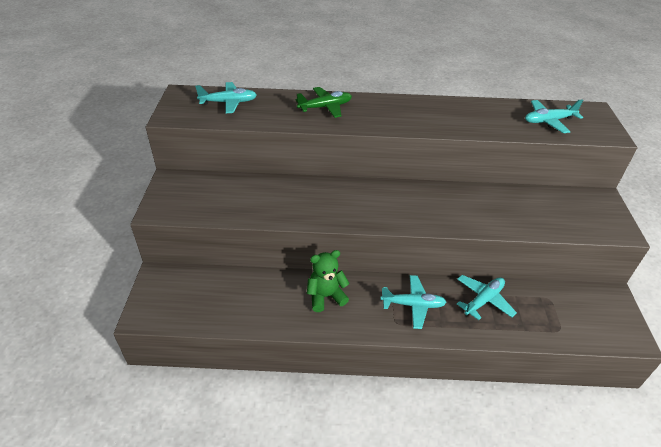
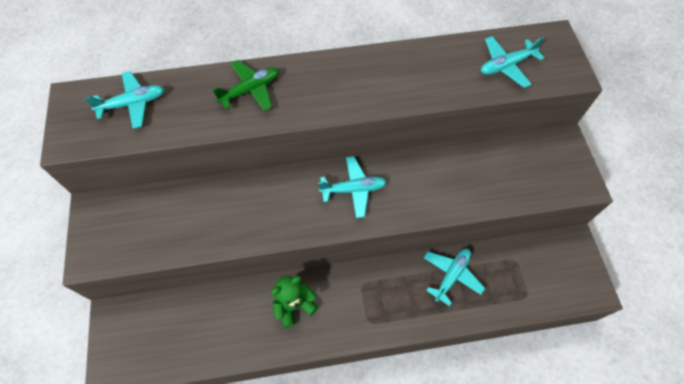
camera: 10 degrees left, 20 degrees up
turquoise plane [380,275,446,329] -> turquoise plane moved to [318,156,386,218]

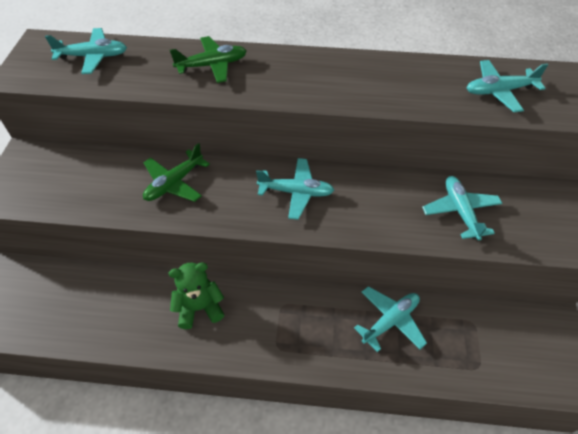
camera: 15 degrees right, 10 degrees down
none -> green plane [143,143,210,202]
none -> turquoise plane [422,176,502,241]

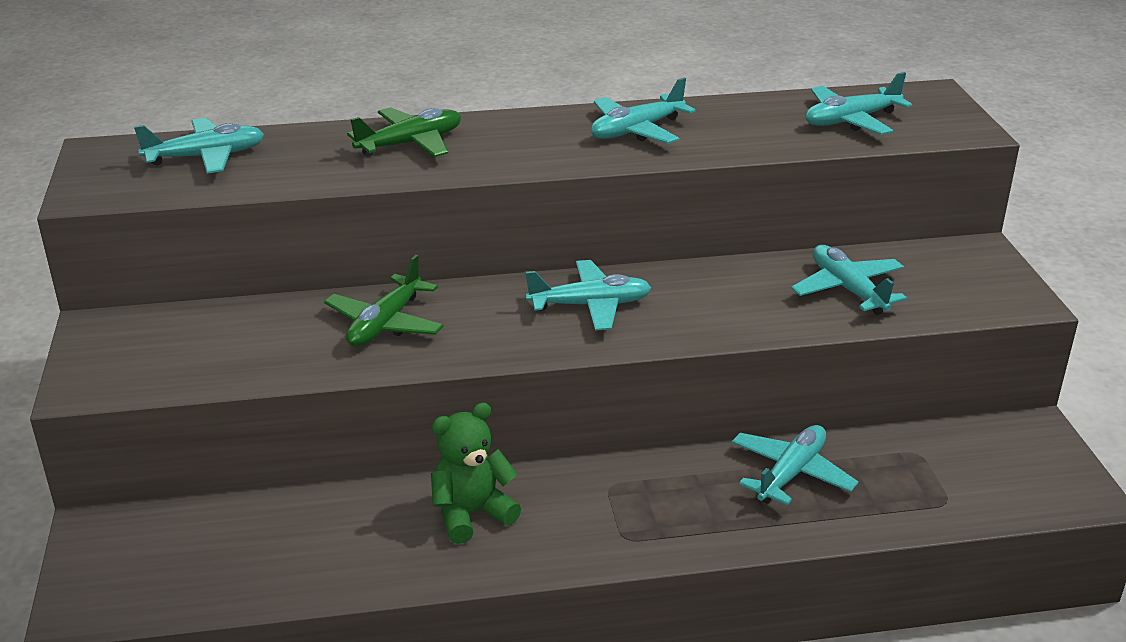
camera: 15 degrees left, 20 degrees down
none -> turquoise plane [591,78,696,144]

